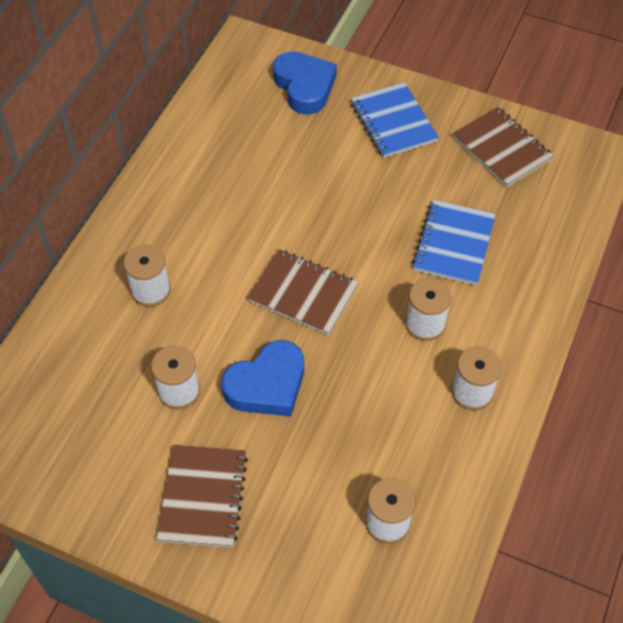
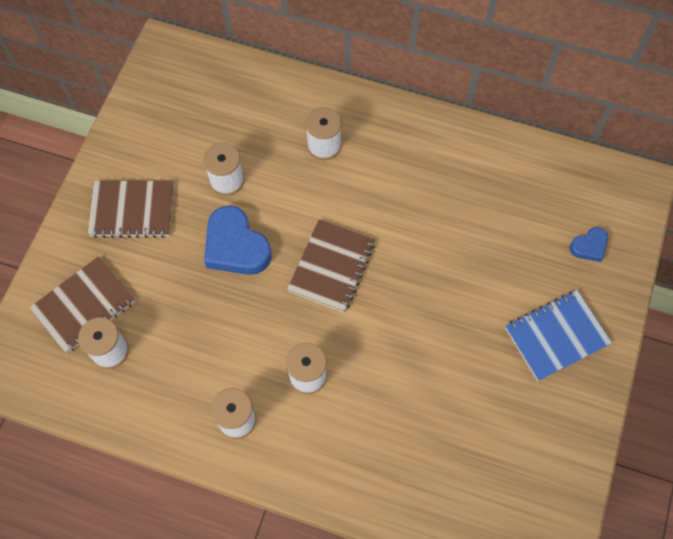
camera: 85 degrees right, 10 degrees up
blue heart [273,51,337,115] -> blue heart [570,227,608,262], size x0.52
blue notebook [412,200,496,285] -> none
brown notebook [453,107,553,187] -> brown notebook moved to [29,256,135,353]

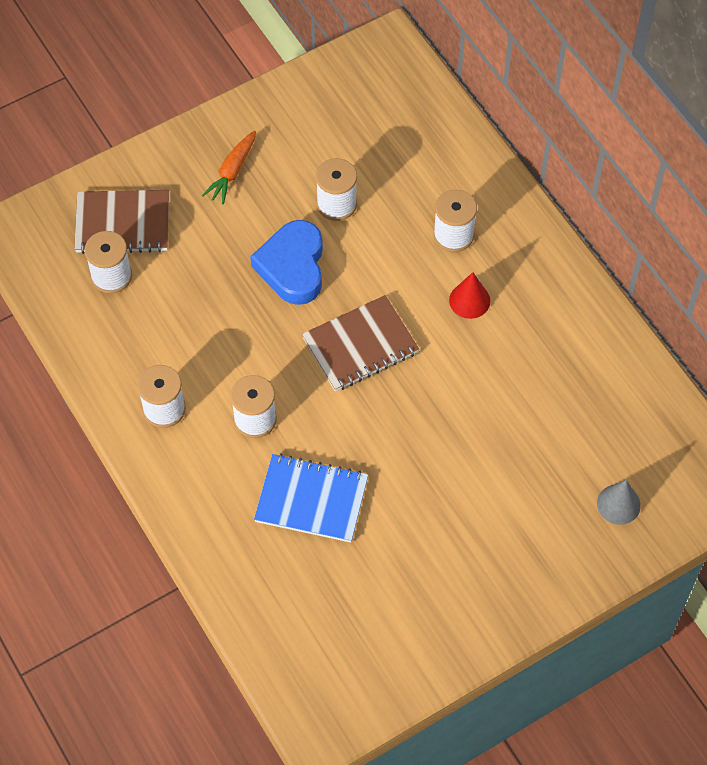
camera: 40 degrees right, 5 degrees down
brown notebook [88,181,174,238] -> orange carrot [202,131,256,205]
blue notebook [505,290,612,381] -> blue notebook moved to [254,454,368,542]
blue heart [570,227,608,262] -> grey cone [597,480,641,525]
none -> red cone [449,272,491,319]

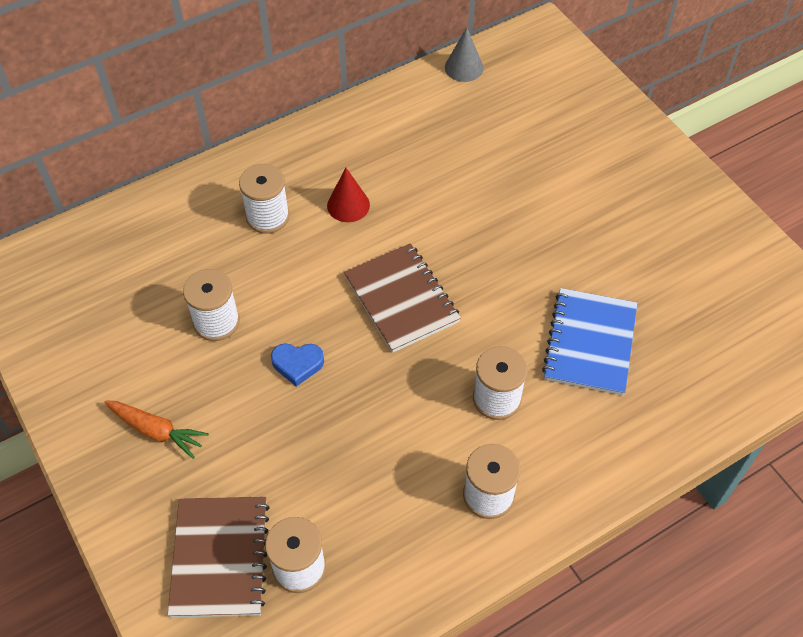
camera: 90 degrees left, 5 degrees down
blue heart [250,220,323,305] -> blue heart [271,343,324,387], size x0.52
grey cone [597,480,641,525] -> grey cone moved to [445,28,484,82]

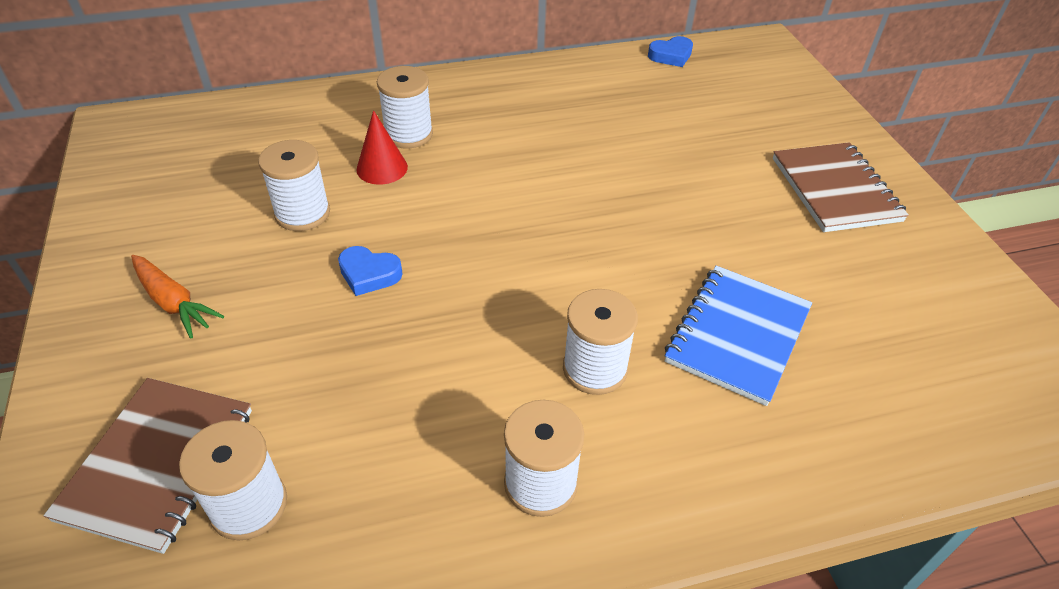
camera: 15 degrees right, 10 degrees down
red cone [327,168,370,222] -> red cone moved to [356,110,408,185]
brown notebook [344,243,461,353] -> brown notebook moved to [773,142,909,232]
grey cone [445,28,484,82] -> blue heart [648,36,693,67]

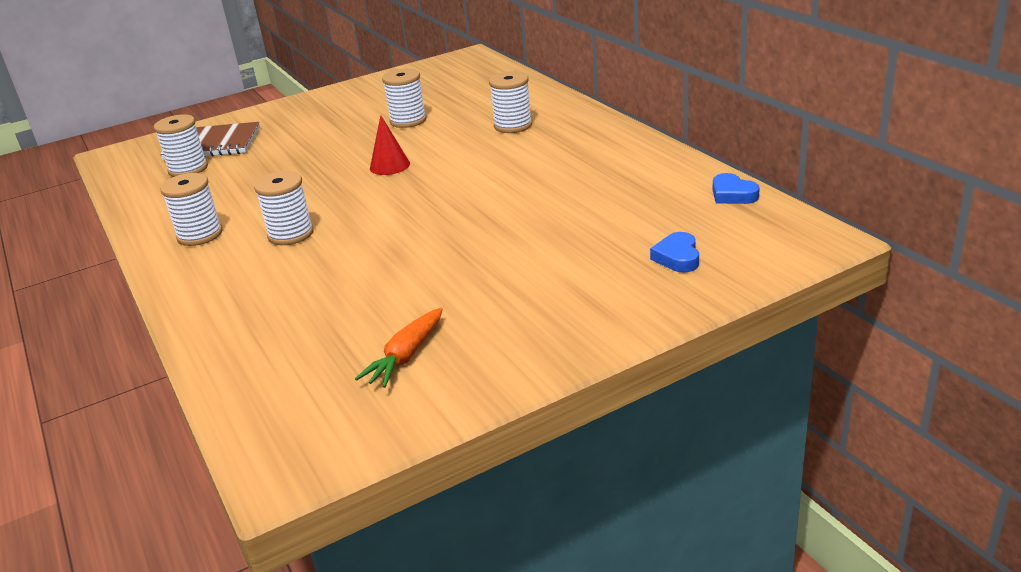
camera: 80 degrees right, 15 degrees down
orange carrot [131,255,224,338] -> orange carrot moved to [355,308,443,388]
blue heart [338,246,403,296] -> blue heart moved to [650,232,699,272]
red cone [356,110,408,185] -> red cone moved to [370,115,410,175]
blue notebook [665,266,812,406] -> none
brown notebook [773,142,909,232] -> none

